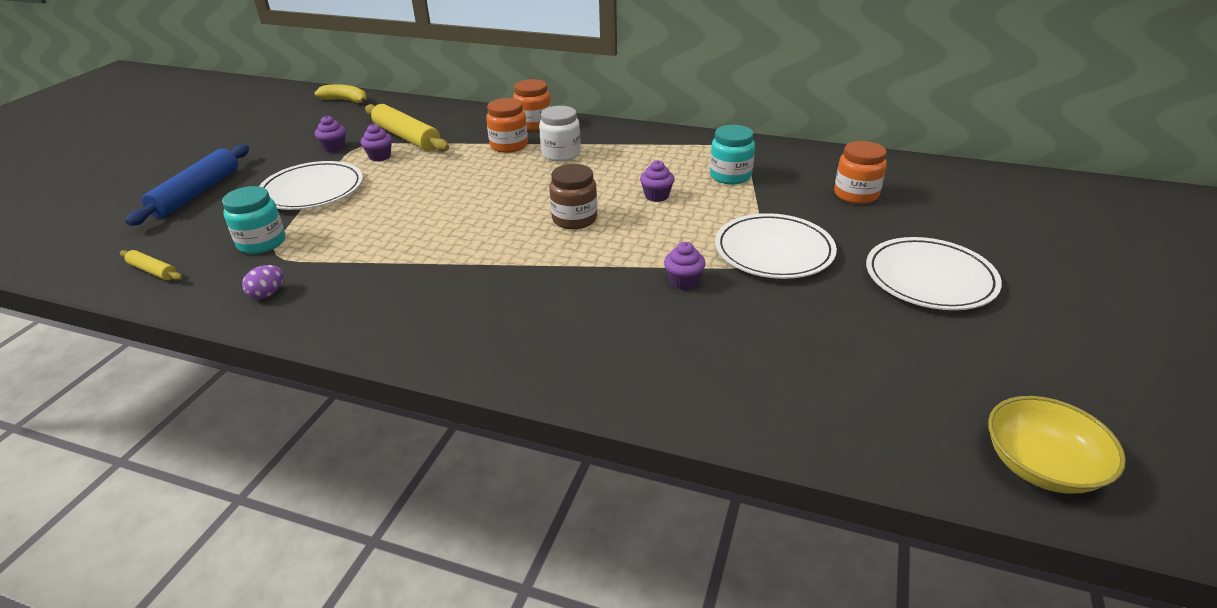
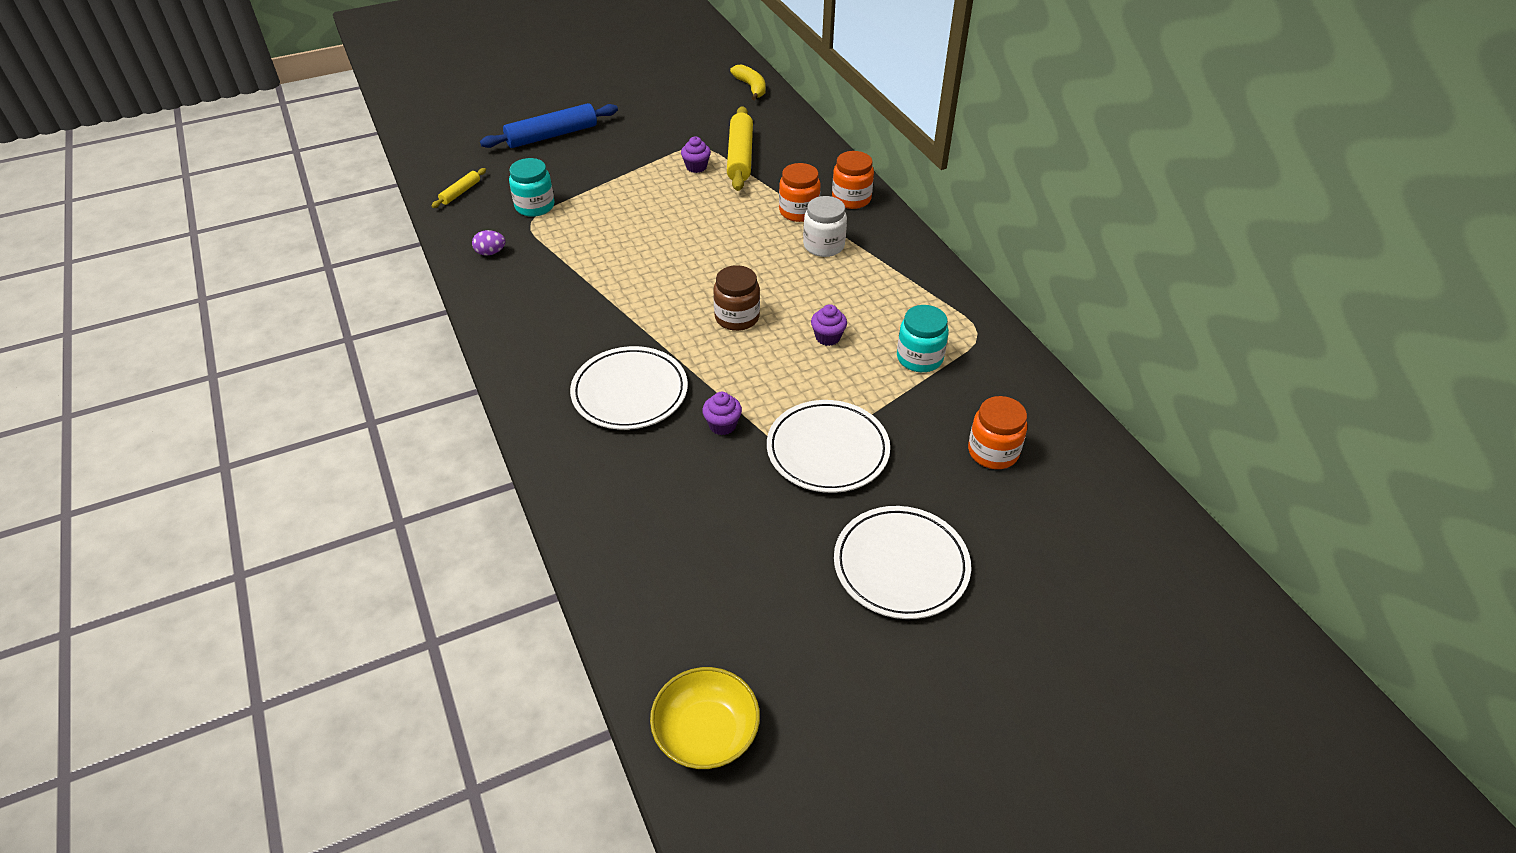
camera: 45 degrees right, 10 degrees up
yellow rolling pin [120,250,182,280] -> yellow rolling pin turned 45 degrees clockwise [432,168,486,208]
white plate [259,161,363,210] -> white plate moved to [570,346,688,430]
purple cupcake [315,115,346,152] -> none

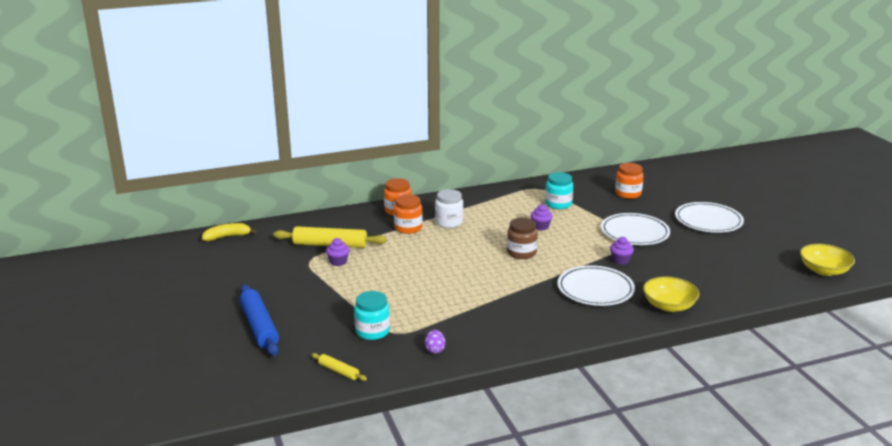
camera: 85 degrees left, 20 degrees down
none -> yellow bowl [643,277,699,312]

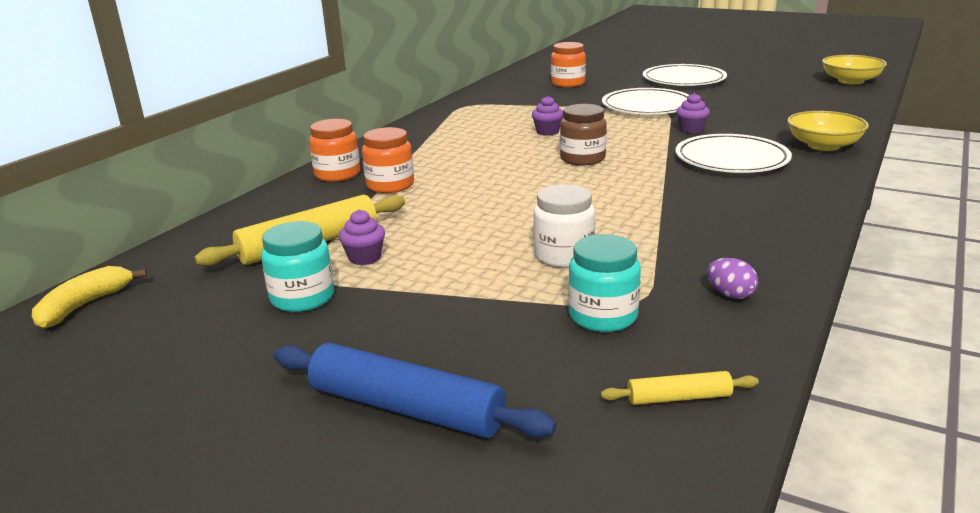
camera: 40 degrees left, 0 degrees up
white jar [435,189,463,228] -> white jar moved to [533,184,595,268]
turquoise jar [545,172,573,209] -> turquoise jar moved to [261,221,334,312]

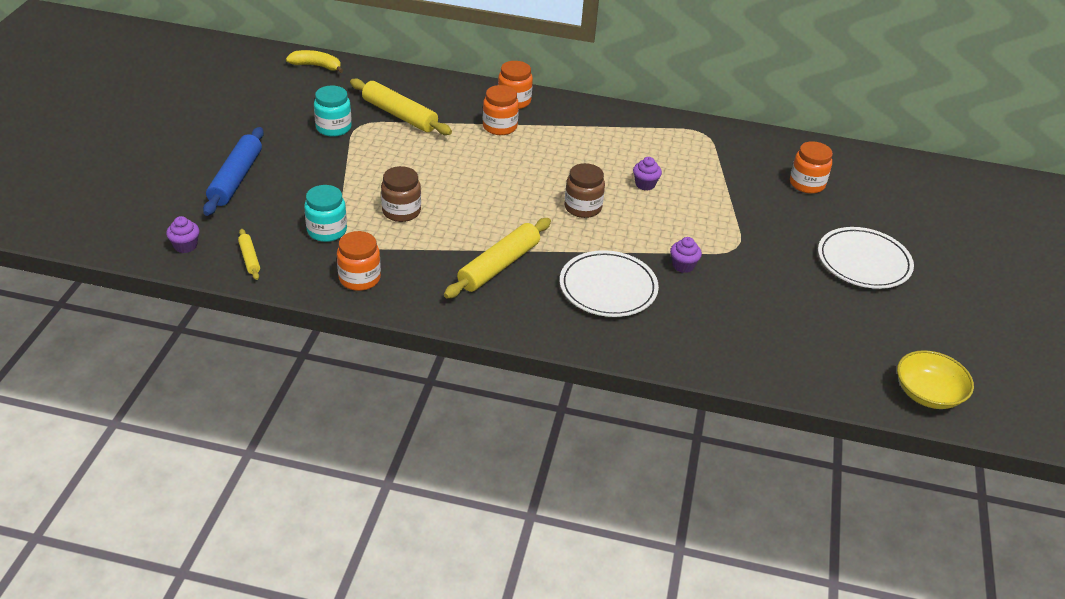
camera: 70 degrees right, 15 degrees up
purple cupcake [339,210,385,265] -> purple cupcake moved to [166,216,200,253]
white jar [533,184,595,268] -> brown jar [381,166,421,222]
white plate [602,88,689,114] -> none
purple egg [707,258,758,299] -> orange jar [337,231,381,291]
yellow bowl [787,111,869,151] -> none
none -> yellow rolling pin [444,218,551,299]

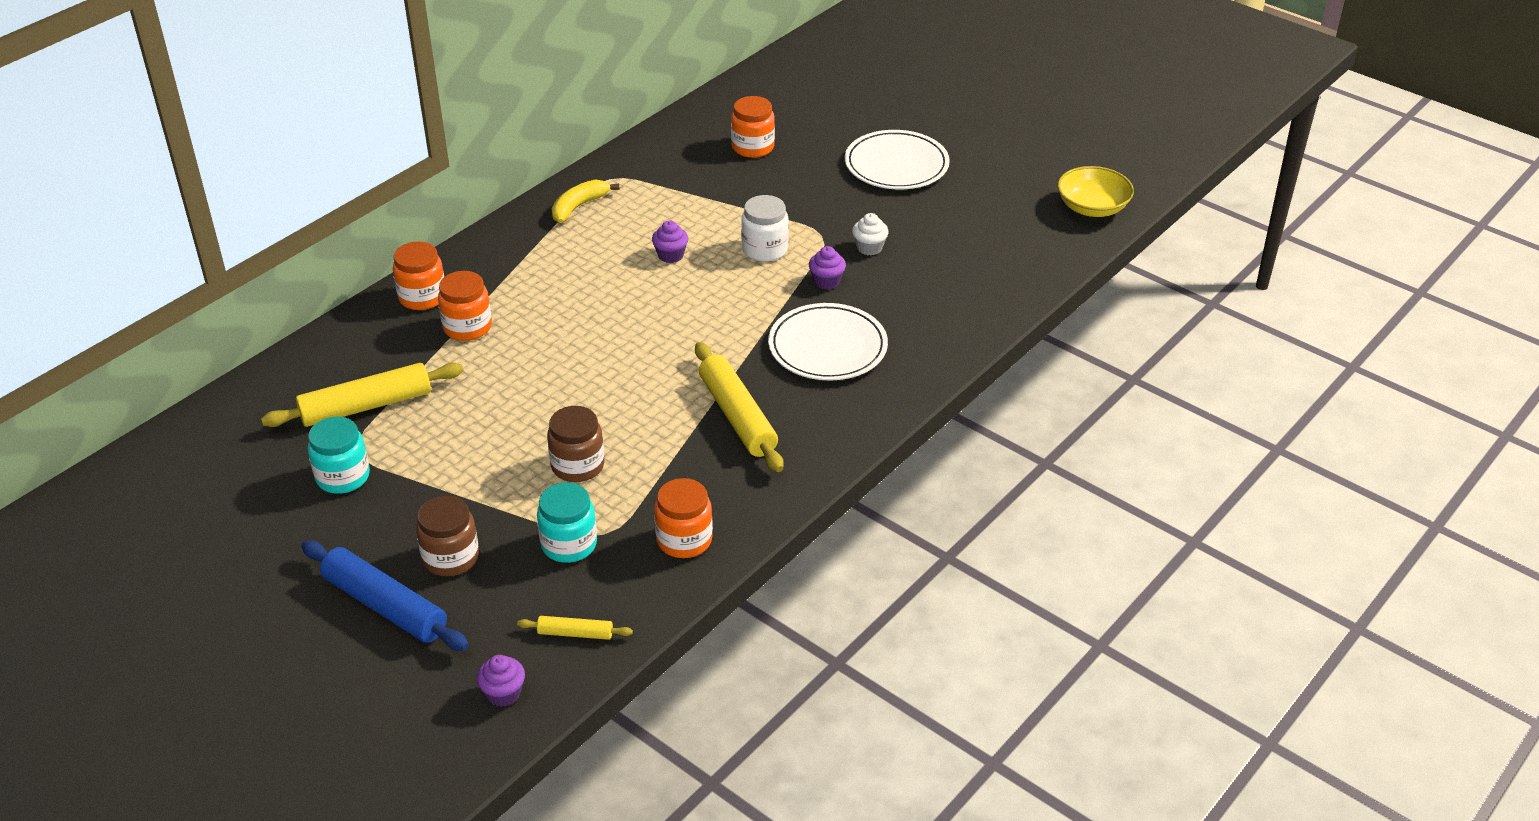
camera: 60 degrees left, 0 degrees up
yellow banana [286,50,344,73] -> yellow banana moved to [552,179,620,223]
brown jar [564,163,605,218] -> brown jar moved to [416,496,479,576]
none -> white jar [741,195,789,262]
none -> white cupcake [852,213,889,255]

